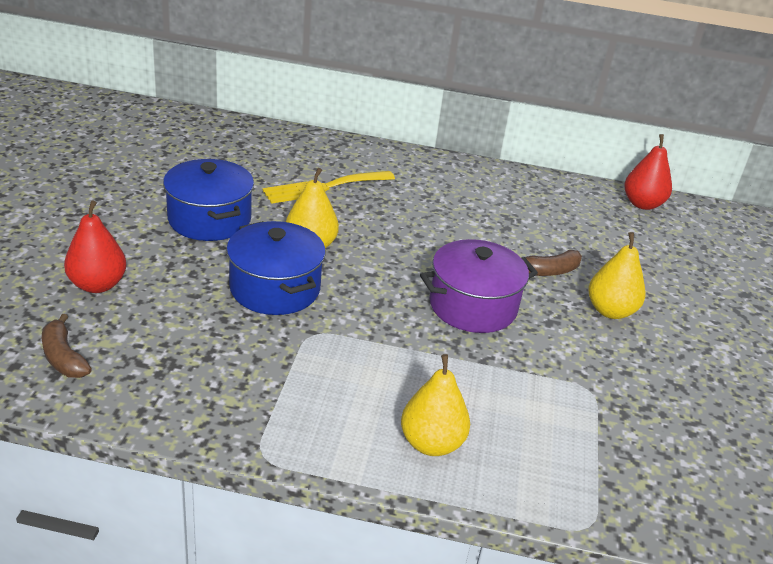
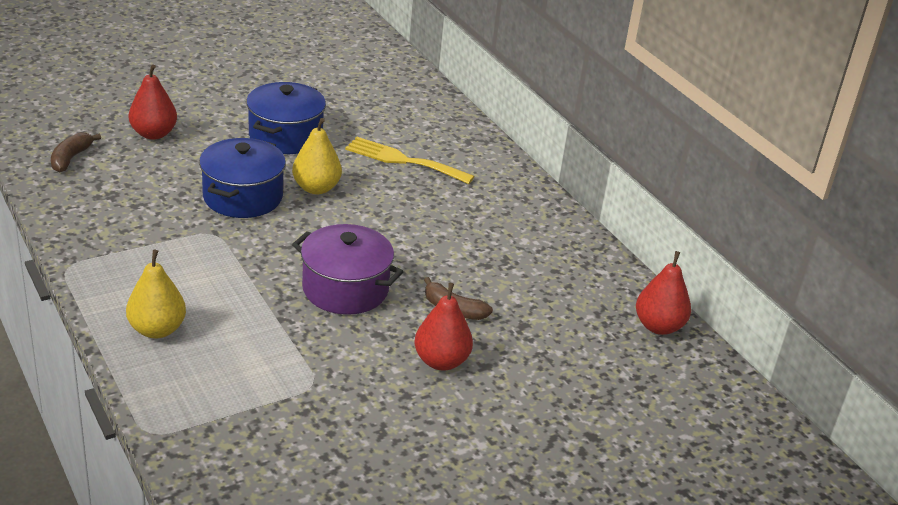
camera: 50 degrees right, 0 degrees up
yellow pear [588,232,646,319] -> red pear [415,283,473,370]

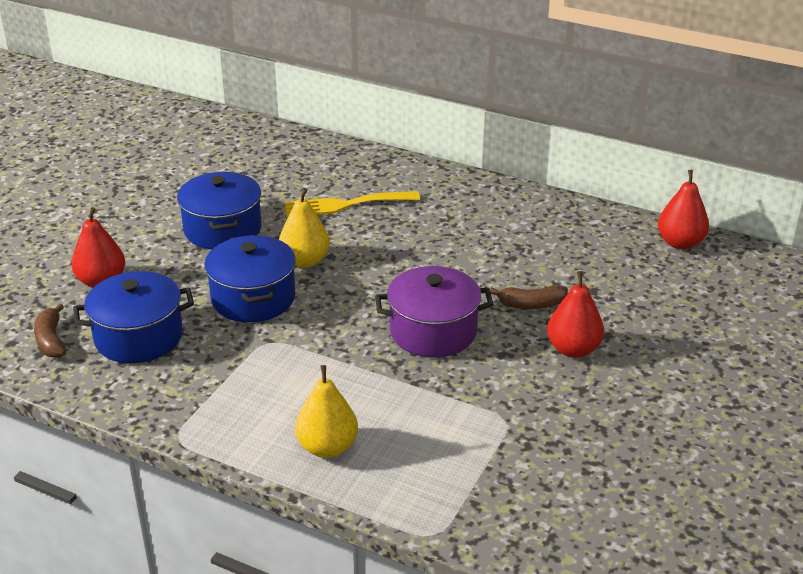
camera: 30 degrees left, 0 degrees up
none -> blue pot [73,271,194,363]

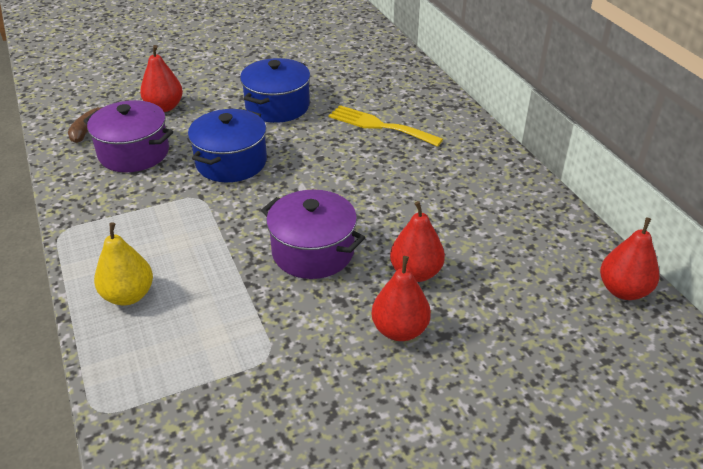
camera: 40 degrees right, 5 degrees up
blue pot [73,271,194,363] -> purple pot [83,100,173,172]
yellow pear [279,188,330,268] -> none
brown banana [490,285,568,309] -> red pear [390,201,445,282]

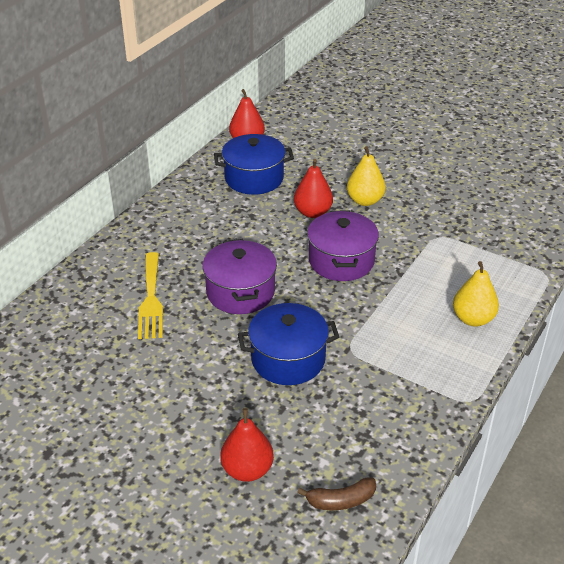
camera: 125 degrees left, 0 degrees up
purple pot [83,100,173,172] -> purple pot moved to [202,239,277,314]
blue pot [240,58,310,123] -> blue pot moved to [214,134,294,195]
red pear [371,256,431,341] -> yellow pear [347,146,386,206]

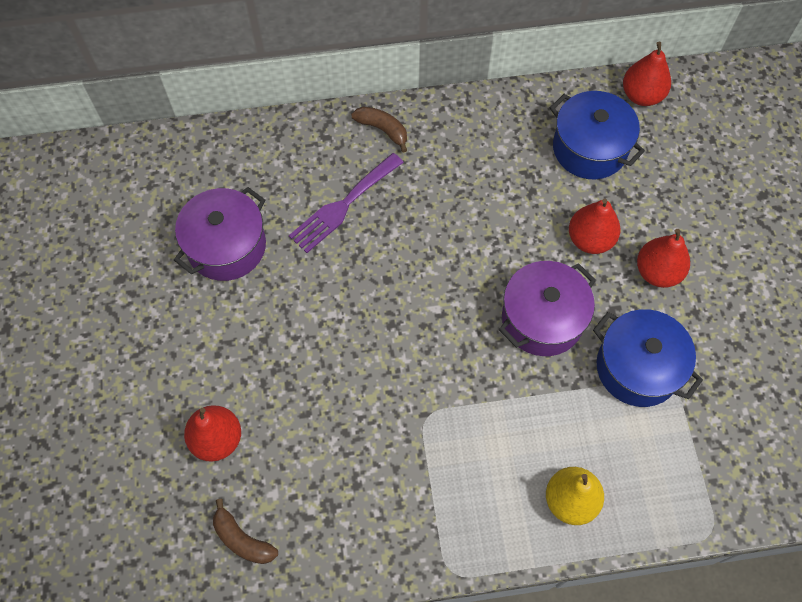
camera: 50 degrees right, 25 degrees up
yellow fork [138,252,163,339] -> purple fork [289,153,404,253]
purple pot [202,239,277,314] -> purple pot moved to [174,187,266,281]
blue pot [238,303,339,385] -> blue pot moved to [593,309,703,407]
yellow pear [347,146,386,206] -> red pear [637,229,690,288]
none -> brown banana [351,106,407,152]

